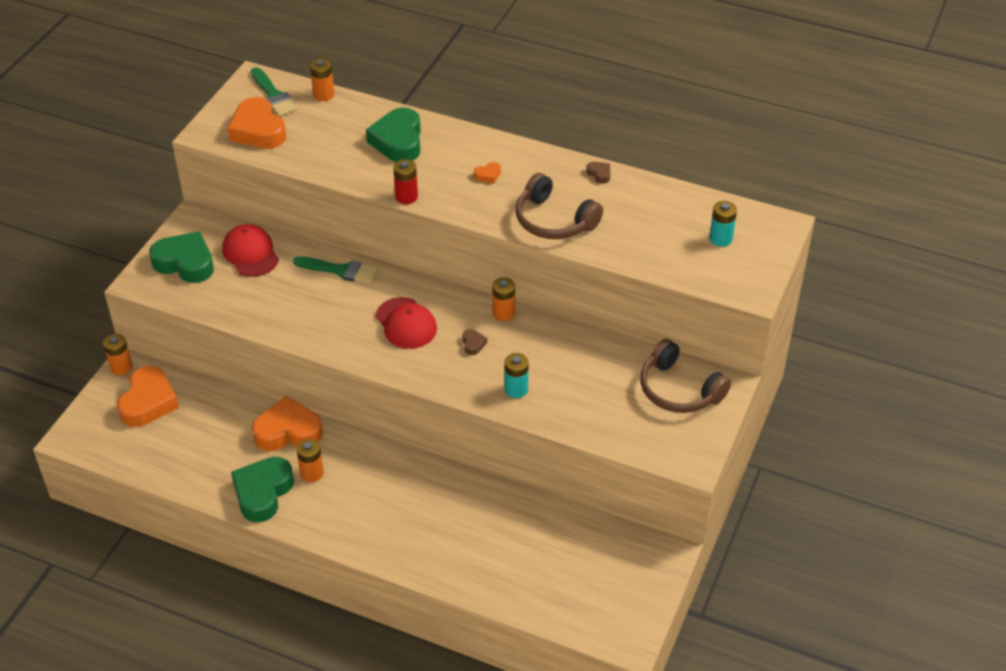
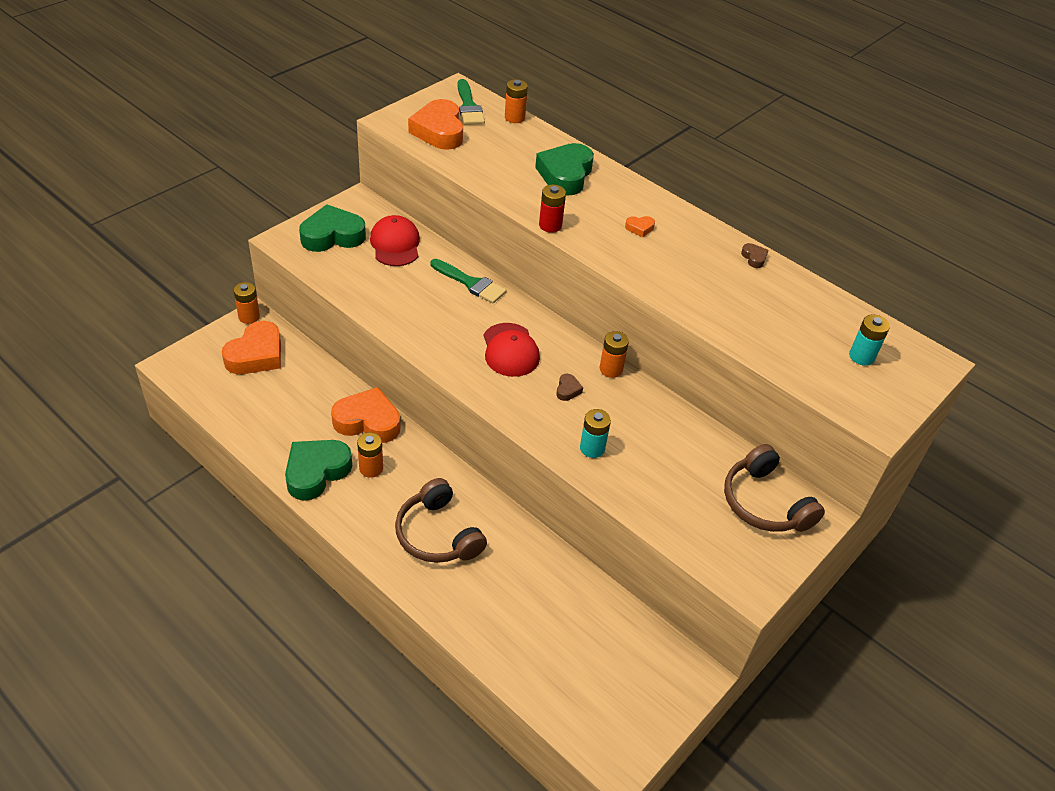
camera: 15 degrees right, 0 degrees up
green heart [149,231,214,283] -> green heart turned 60 degrees counterclockwise [299,204,366,252]
brown headphones [516,173,603,239] -> brown headphones moved to [395,478,487,563]

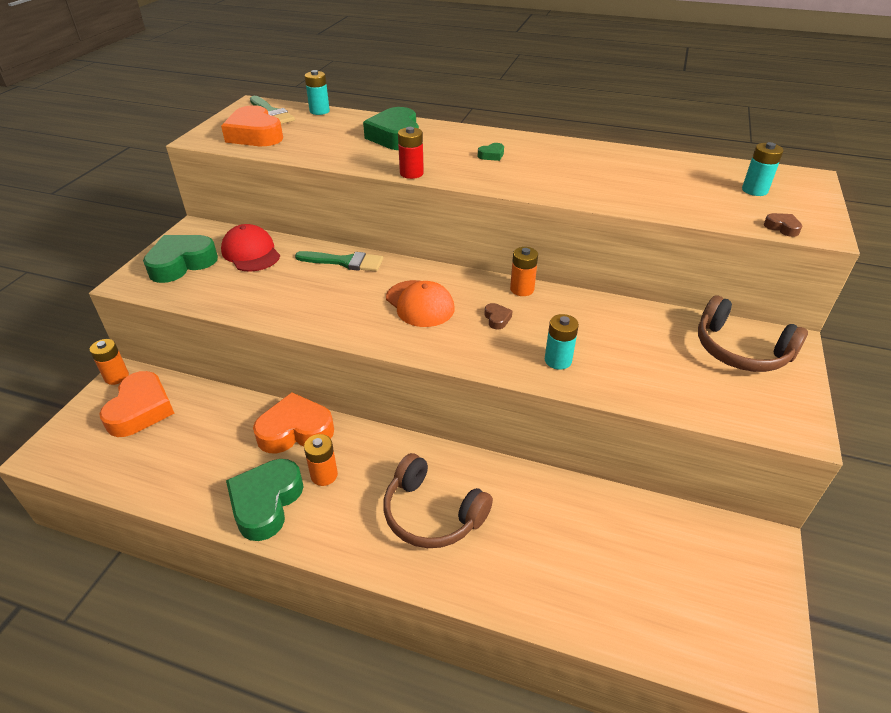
camera: 20 degrees left, 5 degrees down
red cap [484,323,540,377] -> orange cap [386,280,454,327]
orange battery [505,79,528,123] -> turquoise battery [305,70,330,115]
orange heart [625,216,655,237] -> green heart [478,143,504,161]
brown heart [741,243,769,268] -> brown heart moved to [764,213,802,237]

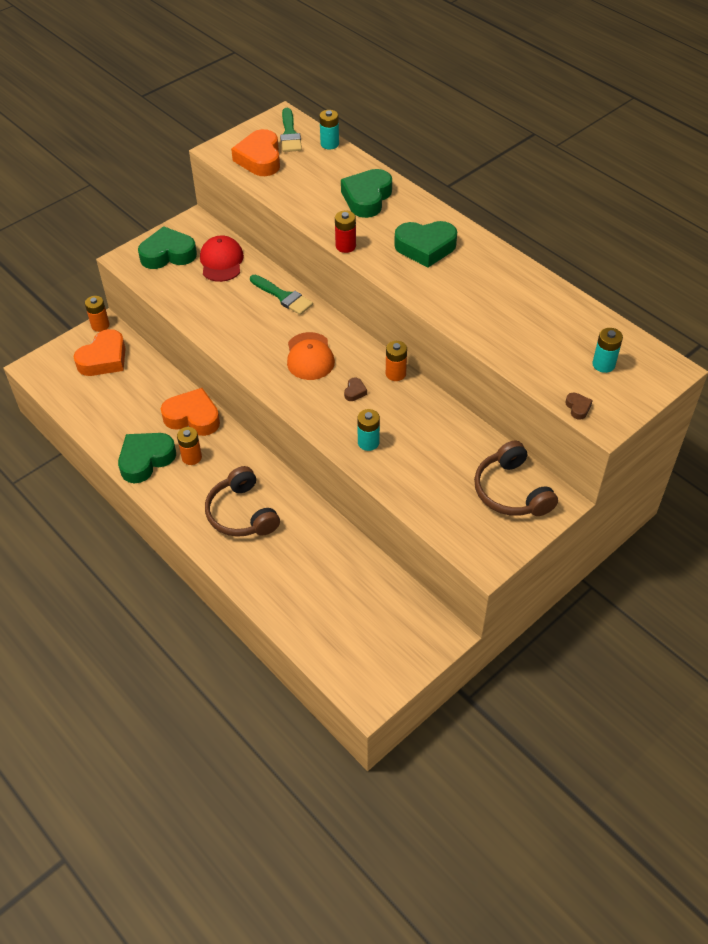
camera: 30 degrees right, 10 degrees up
green heart [478,143,504,161] -> green heart [394,221,457,268], size x2.38

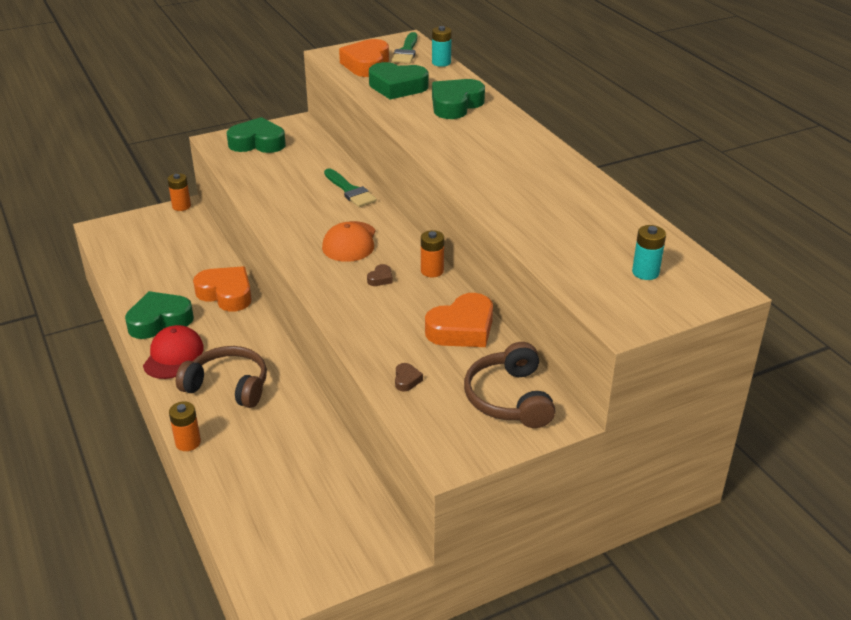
camera: 15 degrees right, 15 degrees down
orange heart [74,329,126,376] -> orange heart moved to [425,293,493,347]
orange battery [177,427,202,465] -> orange battery moved to [169,401,201,451]
red cap [200,235,244,282] -> red cap moved to [143,325,204,379]
brown headphones [205,466,280,537] -> brown headphones turned 120 degrees clockwise [176,346,267,408]
red battery [335,210,356,253] -> none
turquoise battery [357,409,380,451] -> none
green heart [394,221,457,268] -> green heart moved to [369,62,429,99]
brown heart [565,393,593,420] -> brown heart moved to [395,363,423,392]

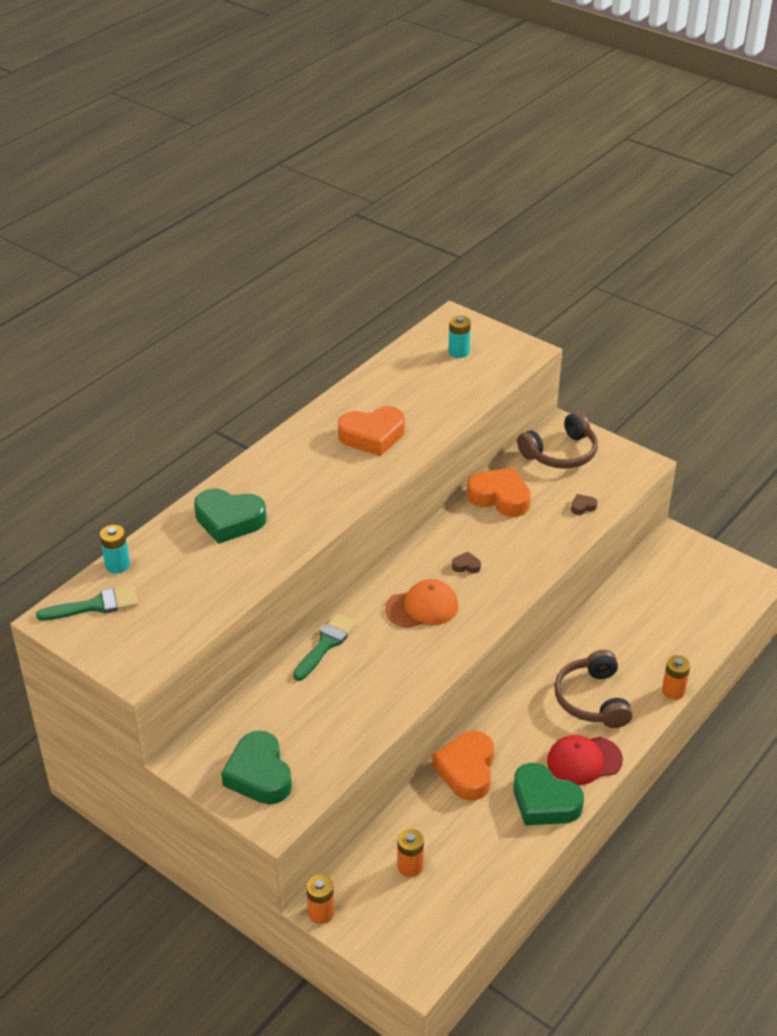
camera: 115 degrees left, 5 degrees up
orange heart [339,39,389,77] -> orange heart moved to [338,406,405,456]
green heart [369,62,429,99] -> none
orange battery [421,230,444,277] -> orange battery moved to [397,829,424,877]

